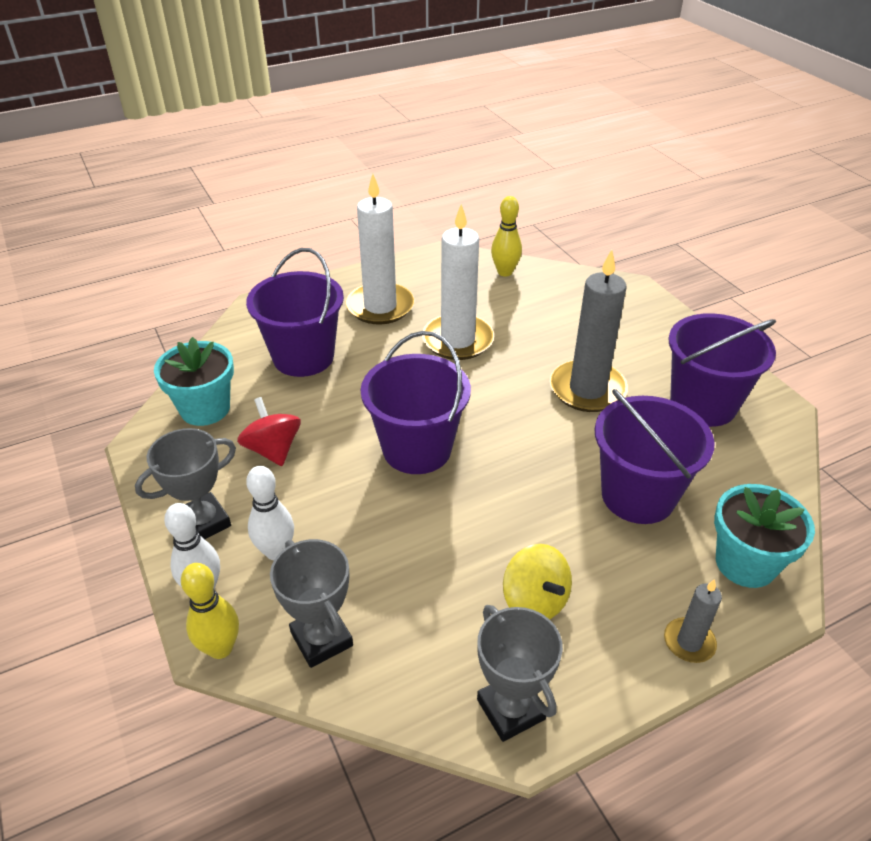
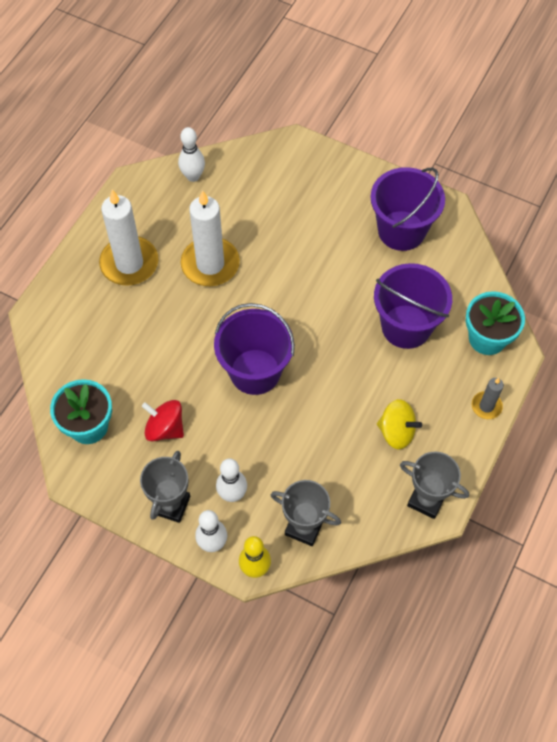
camera: 35 degrees left, 20 degrees up
purple bucket [246,248,344,377] -> none
yellow bowling pin [491,196,522,276] -> white bowling pin [178,127,205,182]
grey candle [550,250,628,412] -> none

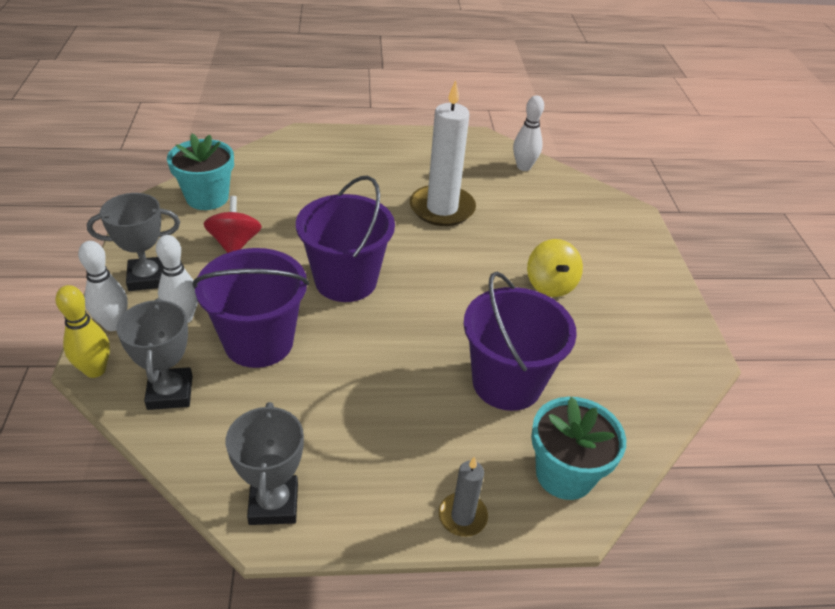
camera: 55 degrees right, 20 degrees down
white candle [99,190,158,286] -> none
purple bucket [370,167,445,251] -> purple bucket moved to [193,248,309,368]
yellow spinning top [377,399,422,449] -> yellow spinning top moved to [527,239,583,297]

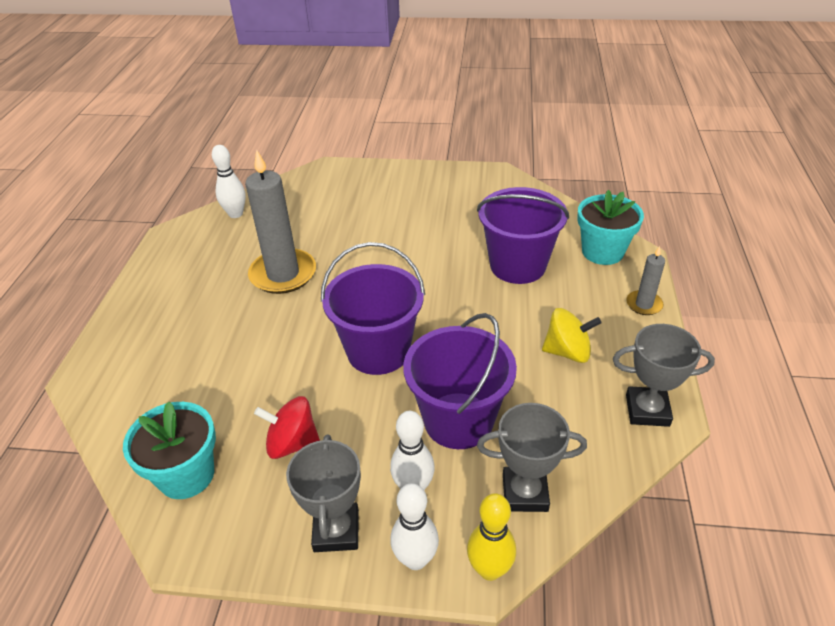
camera: 75 degrees left, 0 degrees up
white candle [410,80,476,226] -> grey candle [245,150,316,294]
yellow spinning top [527,239,583,297] -> yellow spinning top moved to [542,308,602,363]

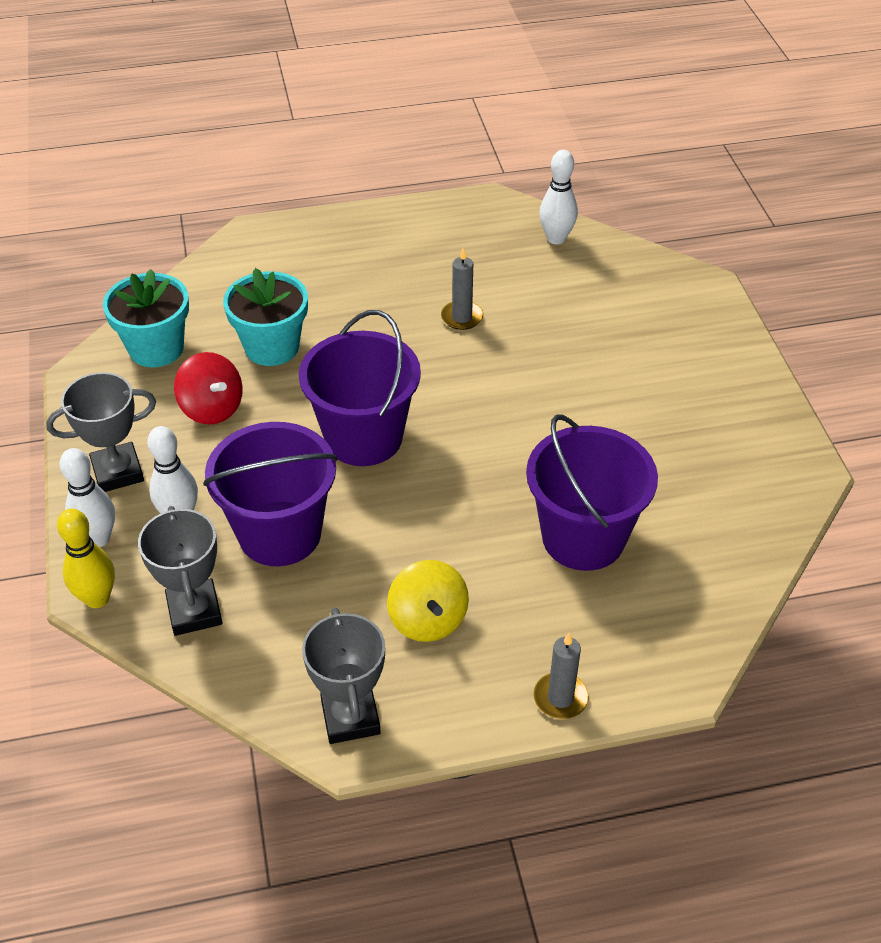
camera: 70 degrees right, 5 degrees up
grey candle [245,150,316,294] -> grey candle [441,248,483,330], size x0.49
red spinning top [254,396,320,459] -> red spinning top turned 150 degrees clockwise [174,352,243,425]
turquoise flower pot [577,190,644,265] -> turquoise flower pot moved to [223,268,308,366]

